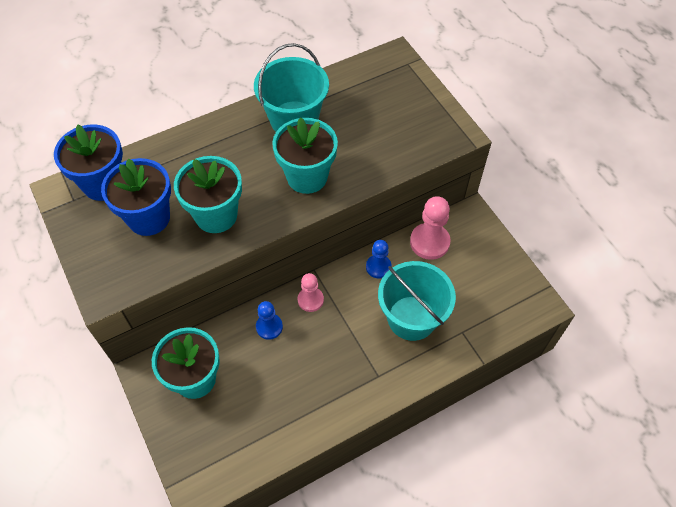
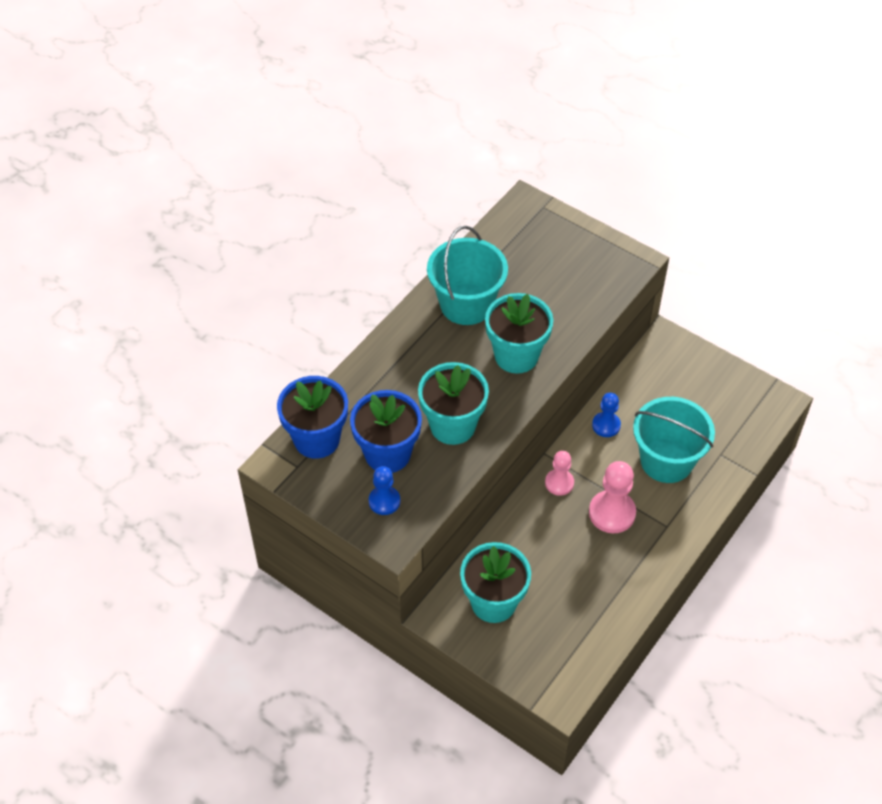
camera: 25 degrees left, 5 degrees down
blue pawn [256,301,283,340] -> blue pawn moved to [369,466,400,515]
pink pawn [410,196,450,260] -> pink pawn moved to [589,461,636,533]

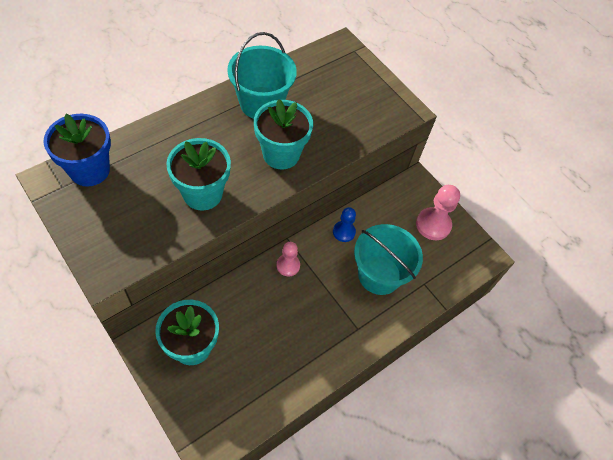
camera: 10 degrees right, 5 degrees up
blue flower pot [350,390,422,473] -> none
blue pawn [369,466,400,515] -> none
pink pawn [589,461,636,533] -> pink pawn moved to [416,185,460,240]

